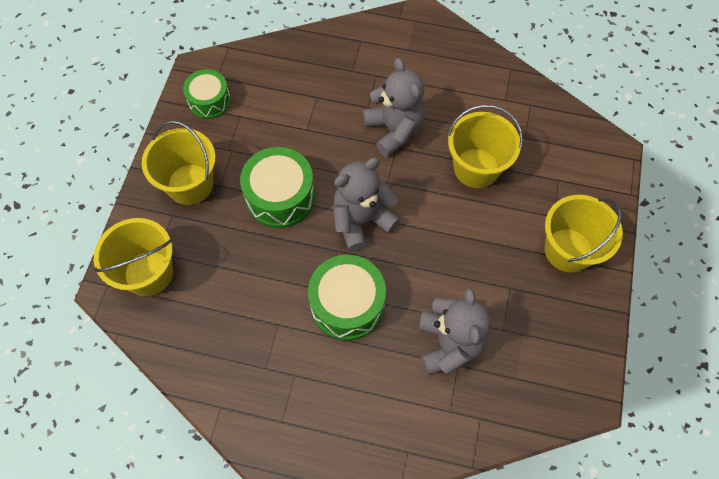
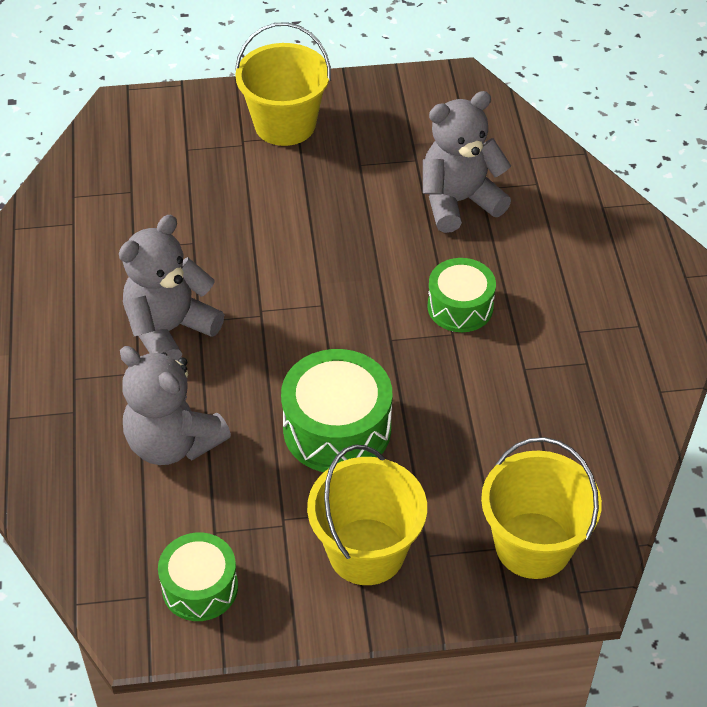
camera: 110 degrees left, 15 degrees down
green drum [308,255,386,341] -> green drum [427,258,496,332], size x0.65
grey teddy bear [333,157,400,251] -> grey teddy bear moved to [120,346,231,465]
yellow bucket [447,105,523,188] -> none

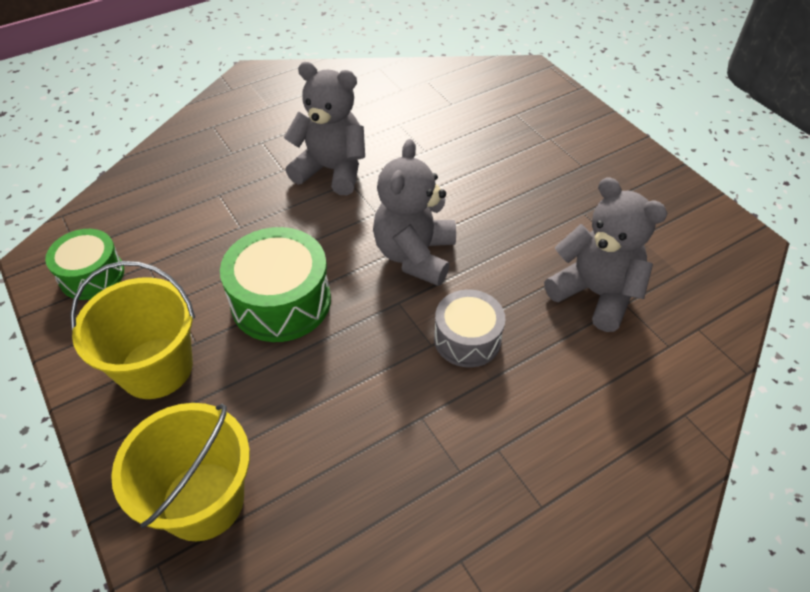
camera: 65 degrees right, 0 degrees up
grey teddy bear [120,346,231,465] -> grey teddy bear moved to [373,139,456,286]
yellow bucket [235,22,331,146] -> none
green drum [427,258,496,332] -> grey drum [434,289,505,368]

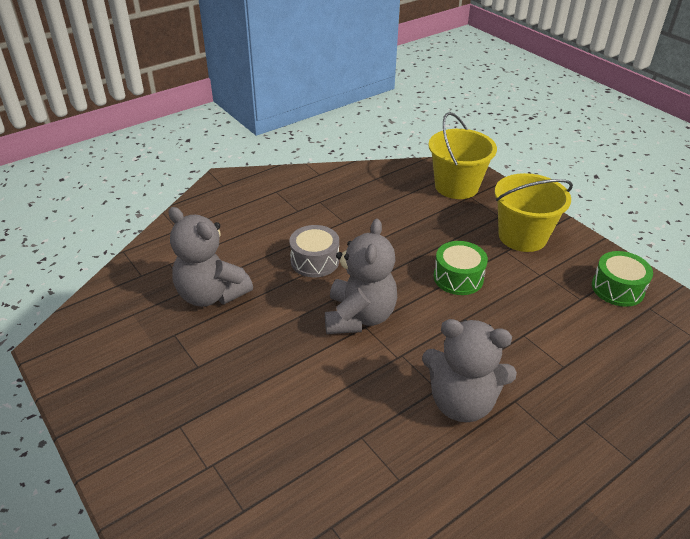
camera: 175 degrees right, 10 degrees down
green drum [220,227,331,342] -> green drum [434,241,488,295], size x0.65

